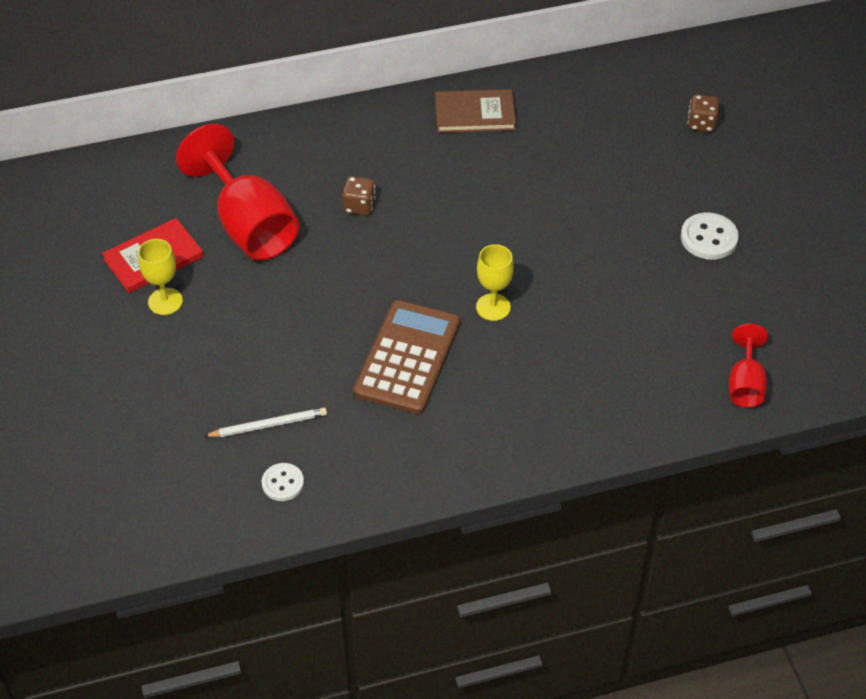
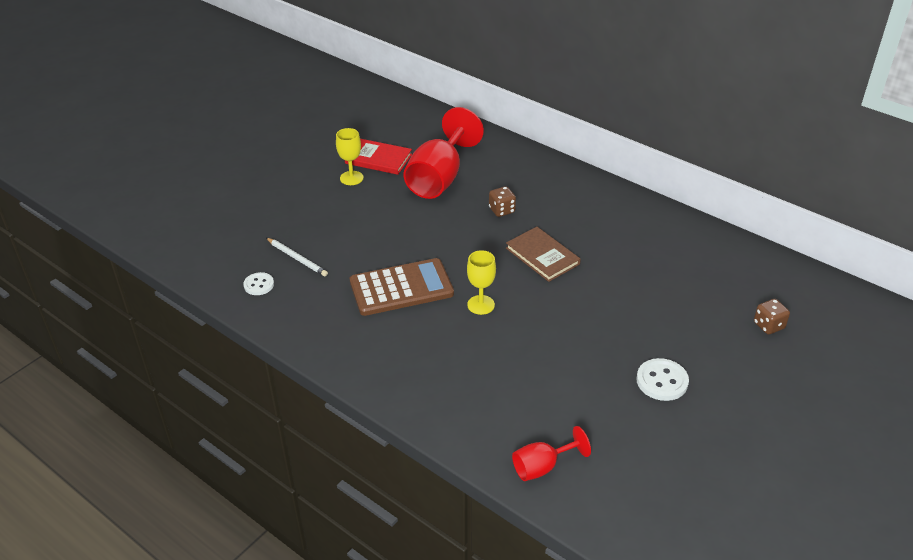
camera: 55 degrees right, 10 degrees down
brown book [435,89,516,133] -> brown book moved to [506,227,581,282]

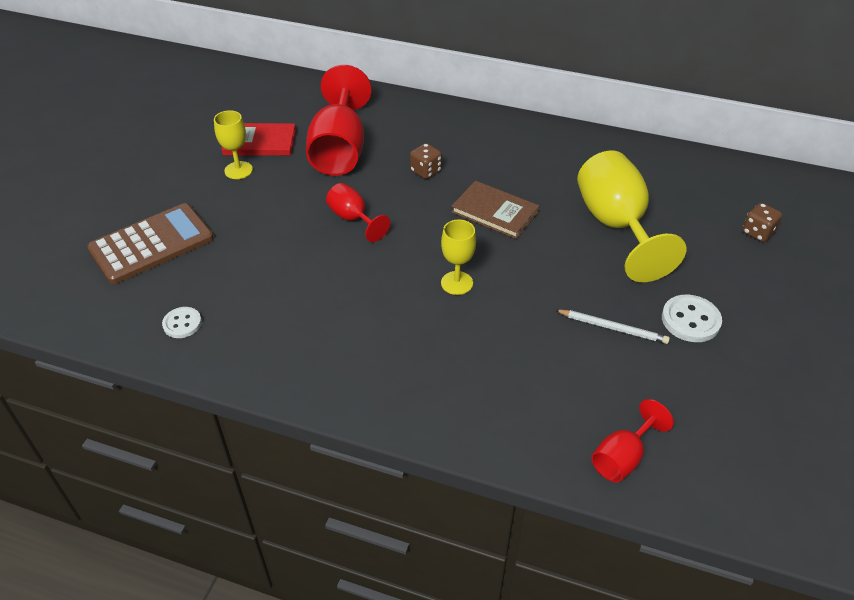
camera: 20 degrees left, 5 degrees up
white pencil [266,238,328,277] -> white pencil moved to [555,310,670,344]
brown calculator [350,258,454,316] -> brown calculator moved to [87,203,214,284]
none -> red goblet [326,183,390,242]
none -> yellow goblet [577,150,687,282]

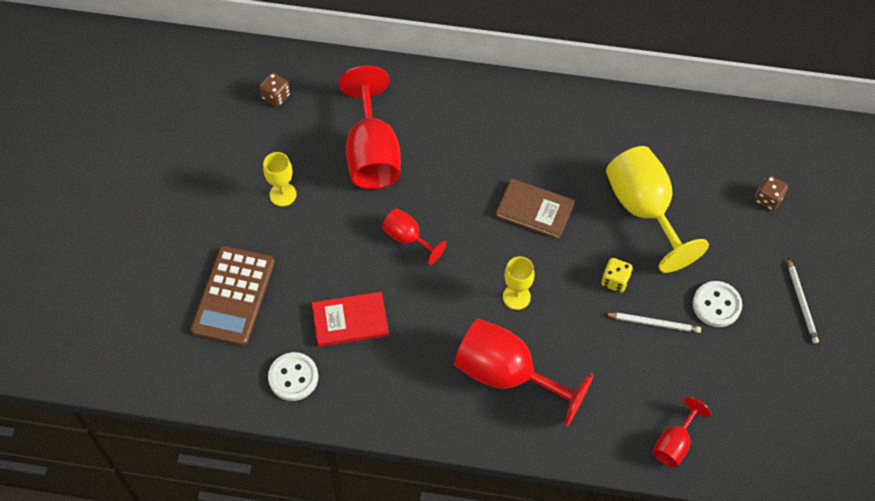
camera: 10 degrees left, 15 degrees up
brown calculator [87,203,214,284] -> brown calculator turned 150 degrees clockwise [191,246,275,346]
white button [162,307,202,338] -> white button [268,352,318,401], size x1.52
red book [221,123,296,156] -> red book moved to [312,292,389,347]
brown dice [410,143,442,179] -> brown dice moved to [259,73,290,107]
none -> red goblet [454,319,593,426]
none -> yellow dice [601,258,633,293]
none -> white pencil [788,257,819,344]

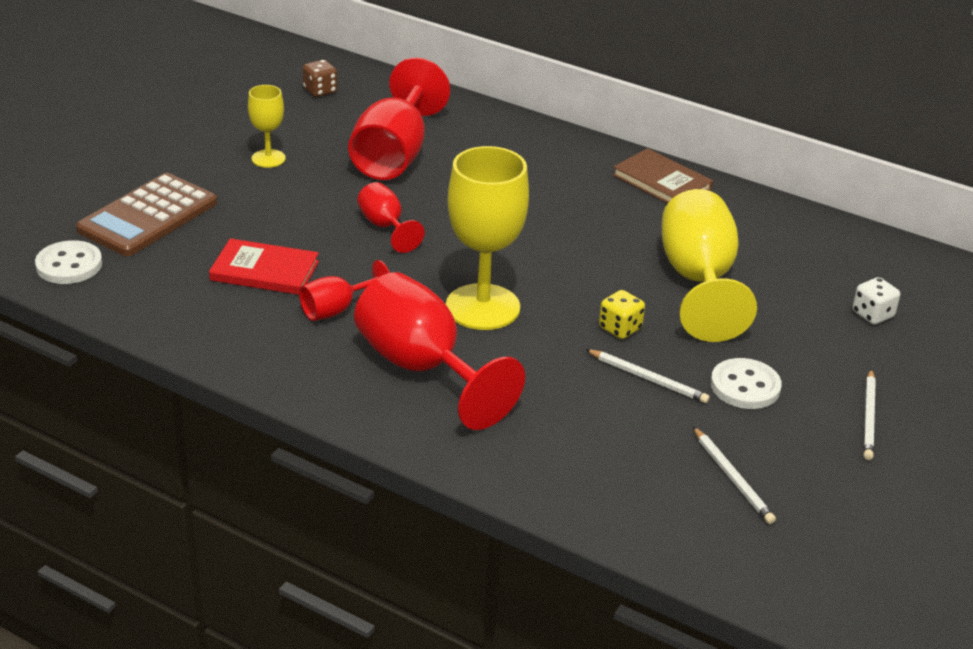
camera: 20 degrees right, 25 degrees down
white button [268,352,318,401] -> white button moved to [35,240,102,284]
brown book [495,178,575,239] -> brown book moved to [612,148,713,203]
yellow goblet [503,256,535,310] -> yellow goblet [446,146,529,330], size x1.94
red goblet [652,397,711,467] -> red goblet moved to [299,260,390,321]
brown dice [755,175,788,211] -> white dice [852,277,900,325]
none -> white pencil [693,427,776,524]

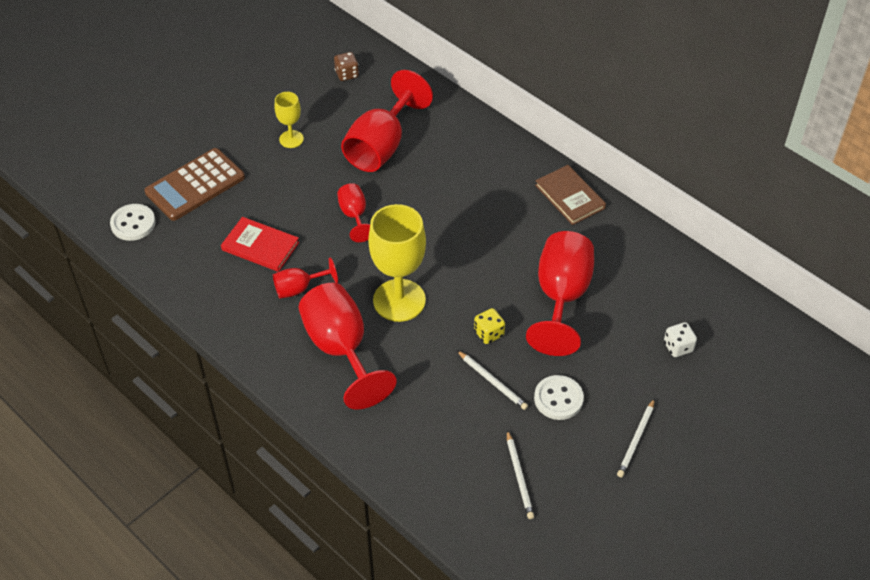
camera: 15 degrees right, 15 degrees up
yellow goblet [662,189,757,342] -> red goblet [526,231,594,356]

